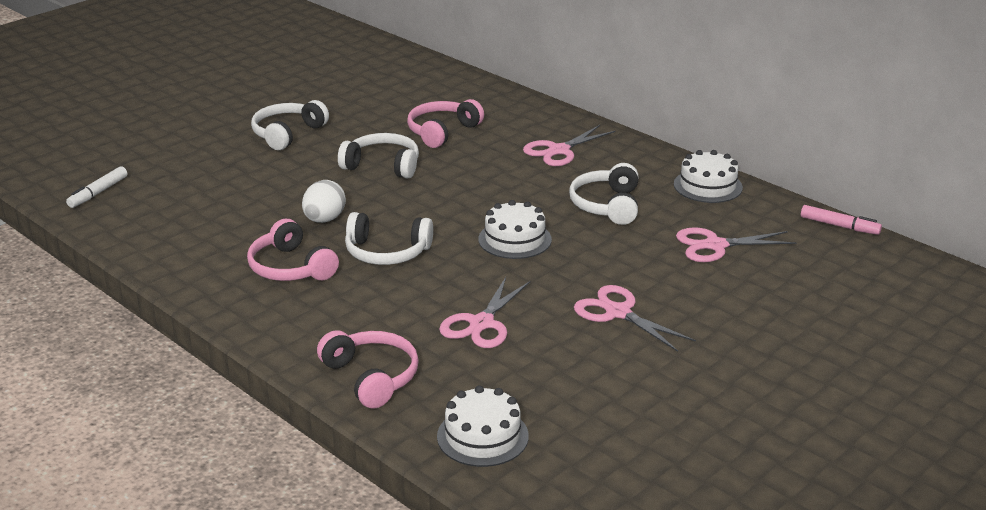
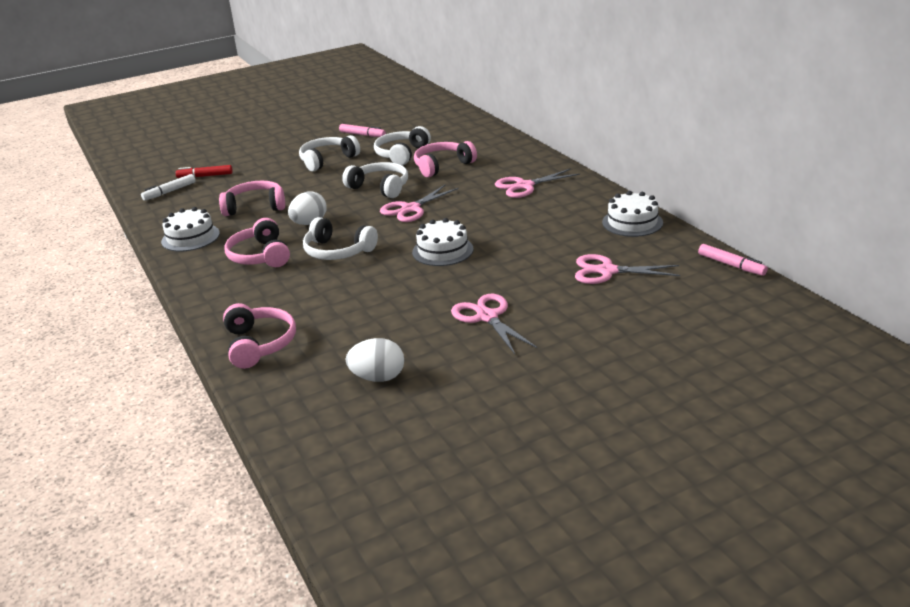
camera: 20 degrees right, 0 degrees up
white cake [437,385,529,467] -> white cake moved to [161,207,220,252]
pink scissors [439,277,530,348] -> pink scissors moved to [380,185,459,222]
white headphones [569,163,638,225] -> white headphones moved to [374,126,431,165]
none -> red marker [176,165,233,178]
none -> pink headphones [219,181,285,216]
none -> pink marker [339,124,386,137]
none -> white egg [345,338,404,382]

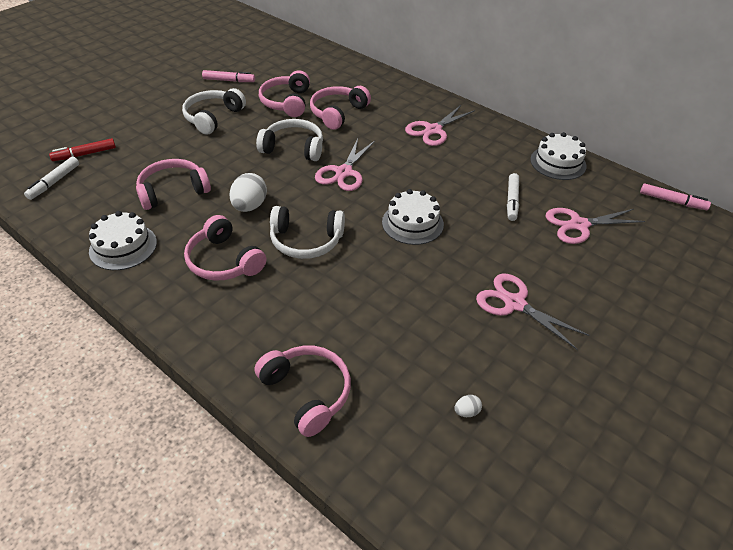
camera: 25 degrees left, 15 degrees up
white egg [345,338,404,382] -> white egg [454,395,482,417], size x0.47
white headphones [374,126,431,165] -> pink headphones [259,70,310,117]
none -> white marker [507,173,519,221]

